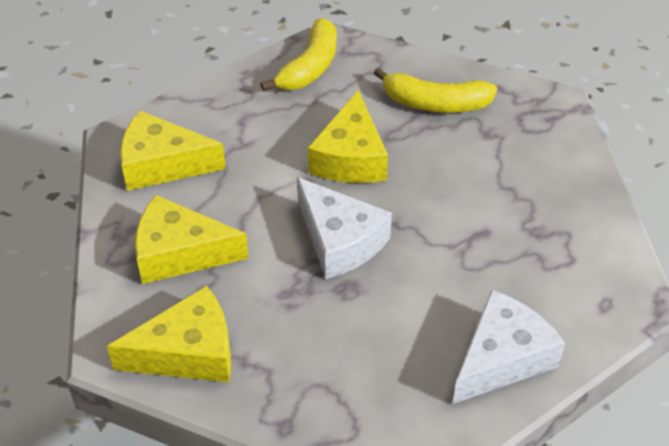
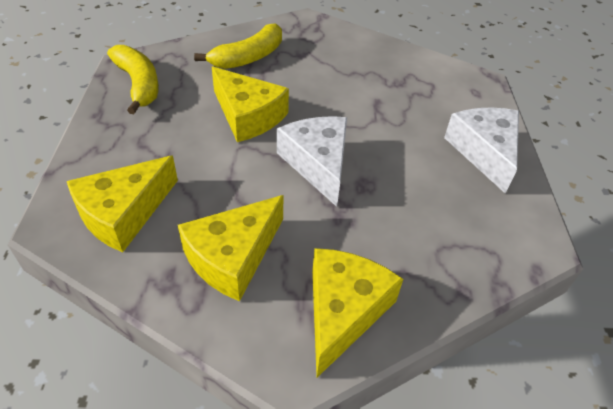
camera: 55 degrees left, 0 degrees up
white cheese [297,177,392,279] -> white cheese turned 105 degrees counterclockwise [277,116,347,207]

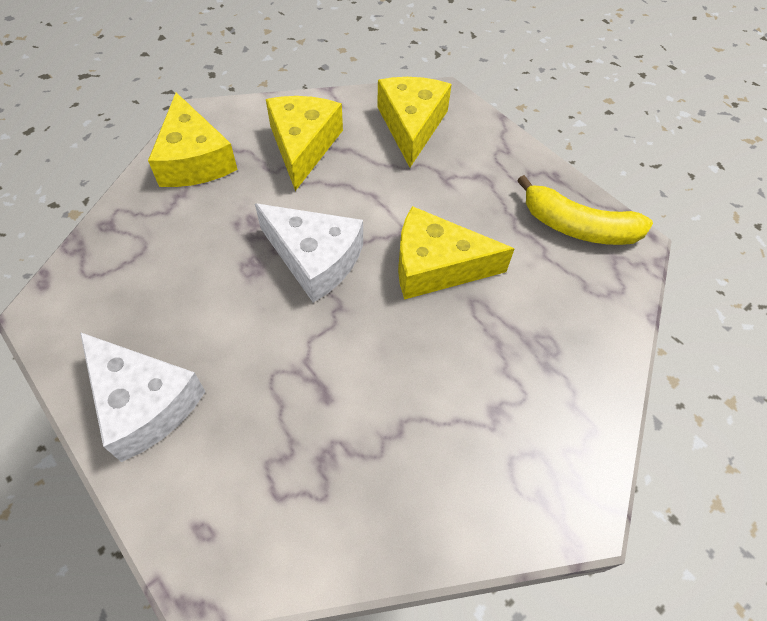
camera: 140 degrees right, 10 degrees up
yellow banana [194,23,282,69] -> none

